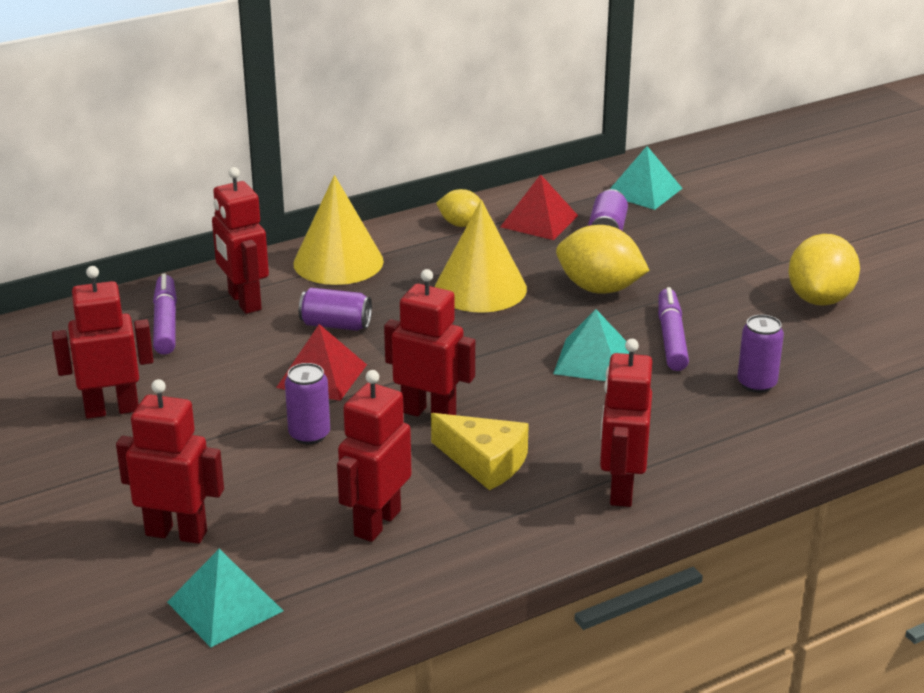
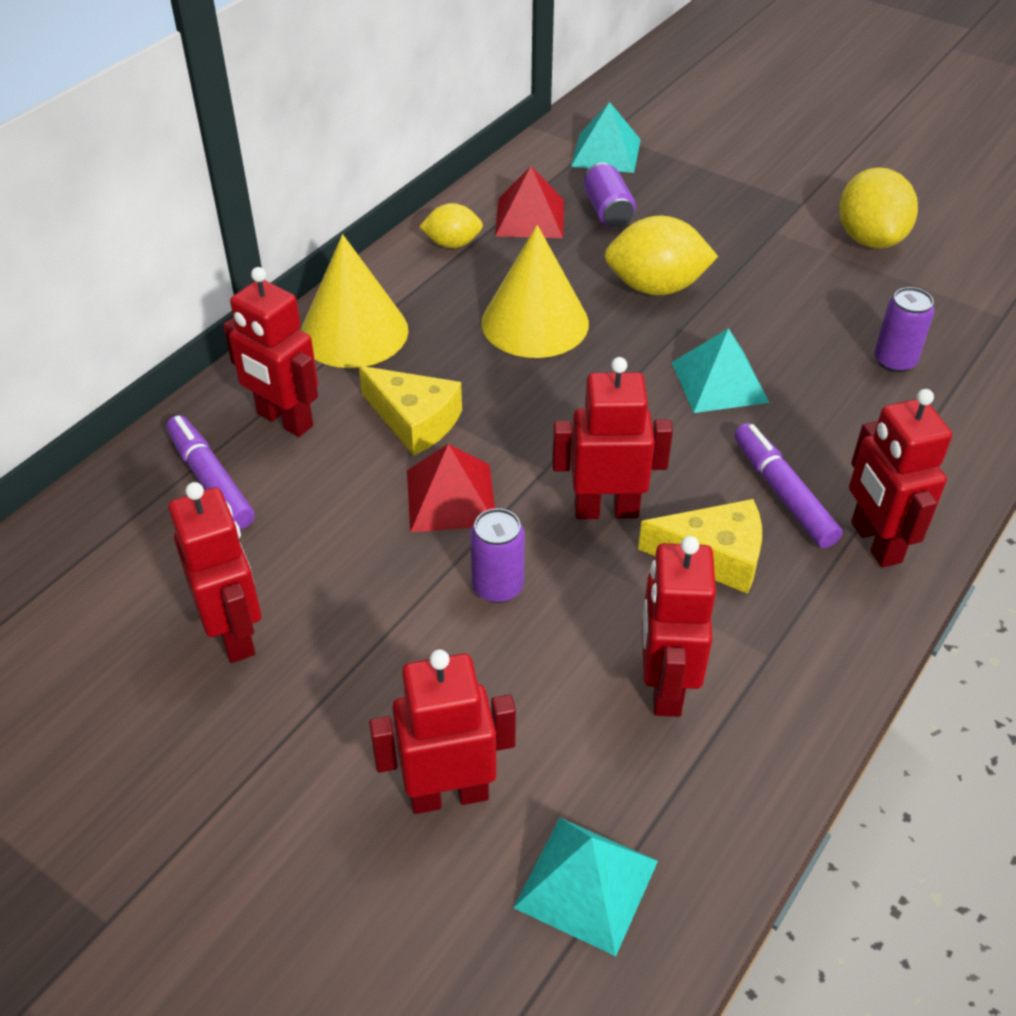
camera: 25 degrees left, 15 degrees up
red robot [52,266,153,419] -> red robot turned 105 degrees clockwise [168,482,261,663]
purple can [299,288,372,331] -> yellow cheese [359,366,462,456]
purple marker [658,287,689,371] -> purple marker moved to [734,423,843,548]

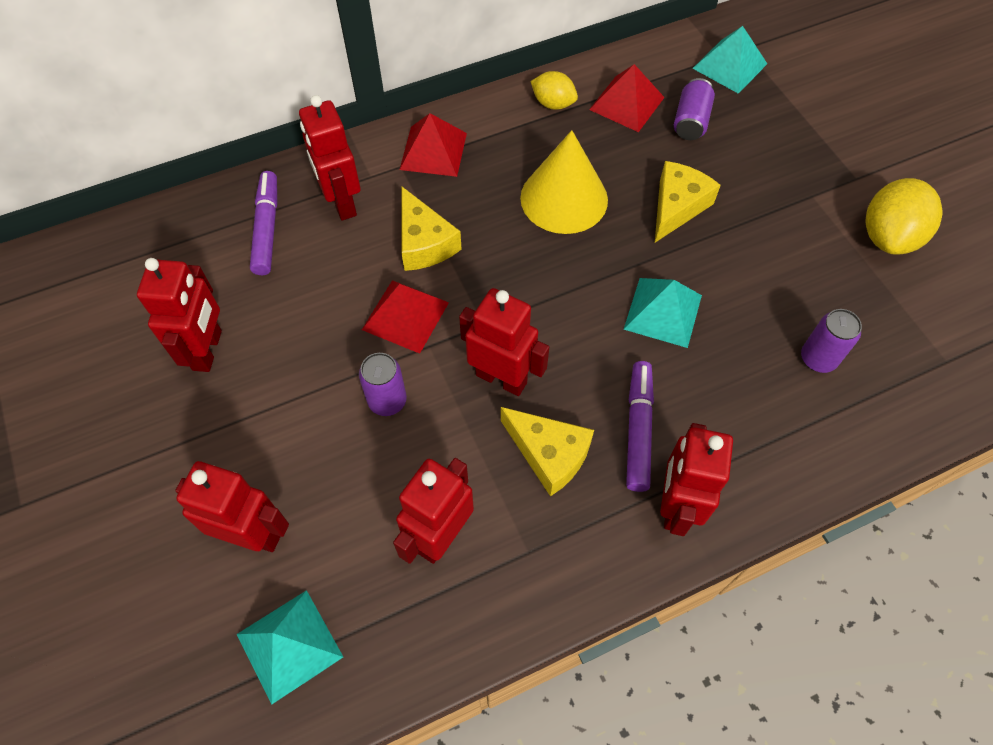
camera: 30 degrees right, 15 degrees up
yellow cone [301,234,408,368] -> red pyramid [400,113,467,177]
yellow lemon [604,215,718,296] -> yellow cheese [655,161,721,242]

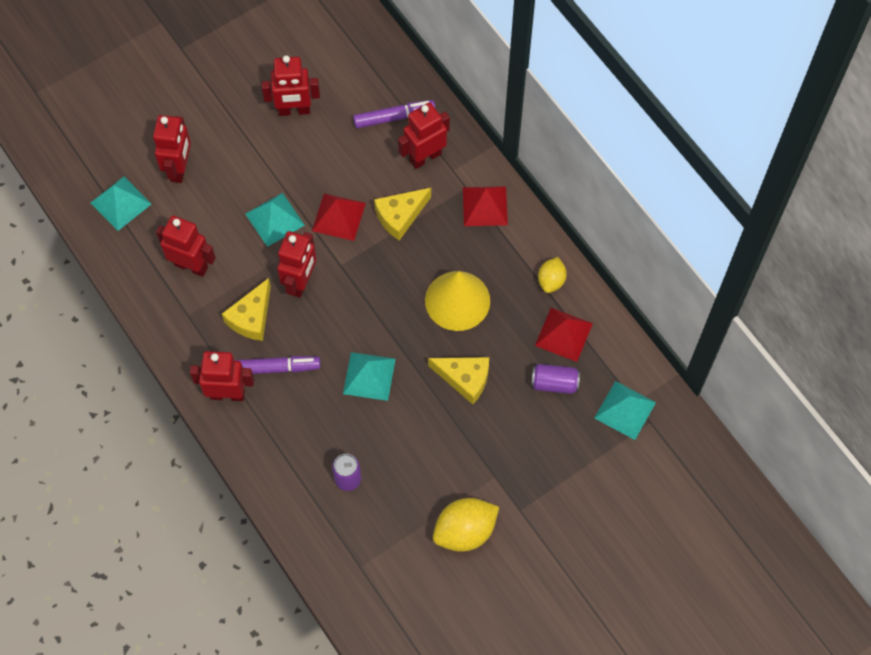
camera: 80 degrees right, 5 degrees up
purple can [359,353,407,416] -> turquoise pyramid [245,193,305,247]
yellow lemon [866,178,943,255] -> yellow lemon turned 45 degrees counterclockwise [433,498,499,552]

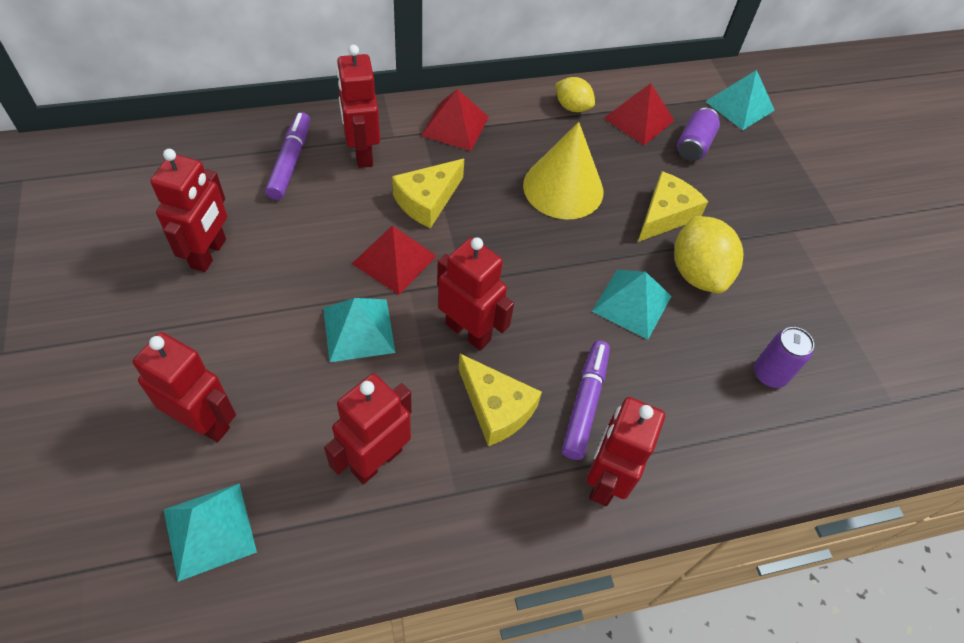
camera: 75 degrees left, 10 degrees down
yellow cheese [374,188,431,241] -> yellow cheese turned 60 degrees clockwise [392,159,464,228]
yellow lemon [433,498,499,552] -> yellow lemon moved to [674,216,743,293]

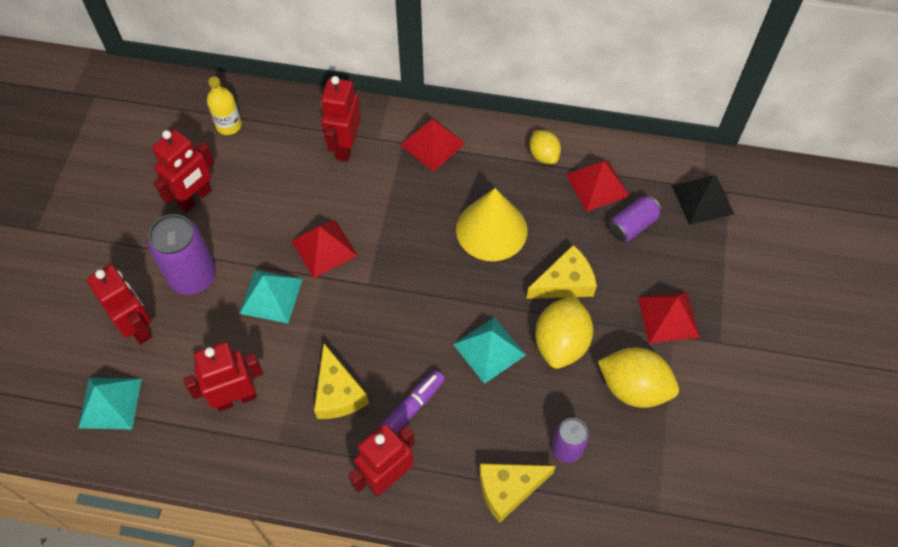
camera: 30 degrees right, 5 degrees up
purple marker [265,112,310,200] -> none
yellow cheese [392,159,464,228] -> yellow cheese moved to [479,463,556,523]
red robot [437,237,514,350] -> none
turquoise pyramid [705,70,775,130] -> black pyramid [672,175,734,225]
none -> purple can [148,214,216,295]
none -> yellow bottle [207,77,242,135]
none -> yellow lemon [598,347,679,408]
none -> red pyramid [638,292,700,344]

